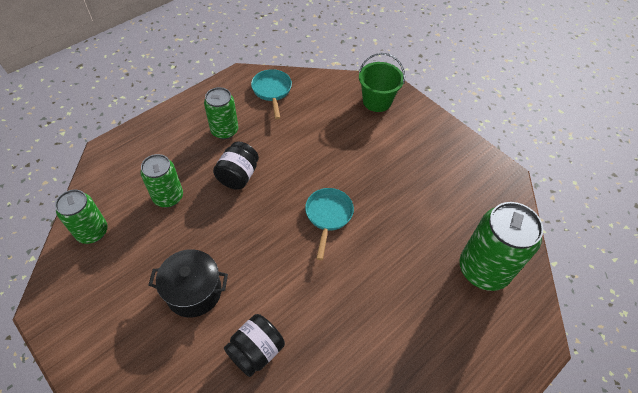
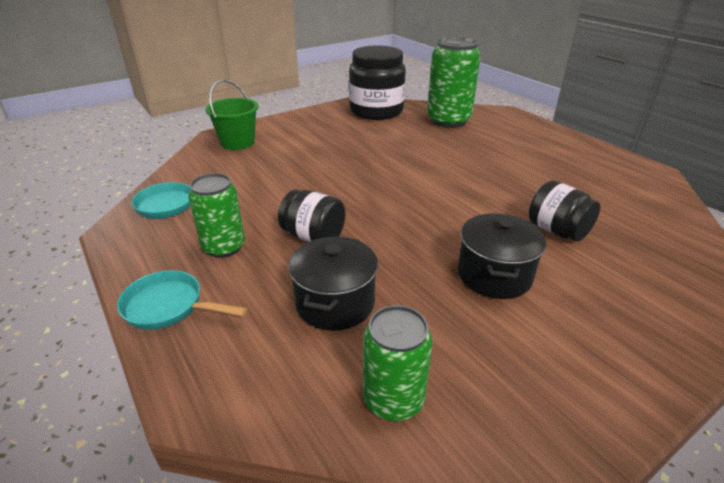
camera: 80 degrees left, 20 degrees down
green can [140,154,183,207] -> black pot [288,236,378,331]
turquoise pan [305,188,354,260] -> turquoise pan moved to [117,270,247,330]
none -> black jar [349,45,406,120]

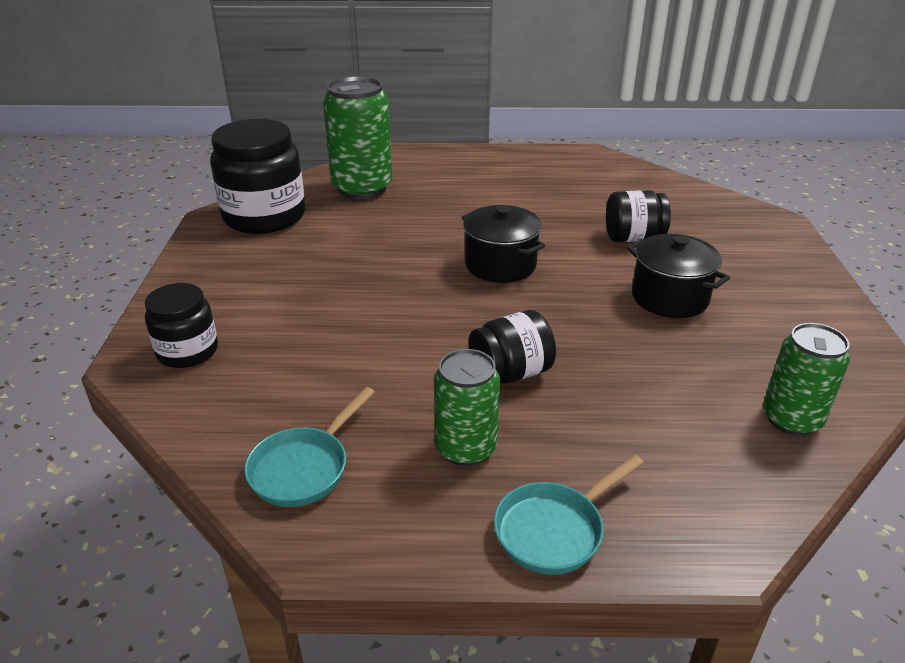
camera: 55 degrees left, 0 degrees up
green bucket [205,79,258,150] -> black jar [145,283,218,368]
black pot [288,236,378,331] -> black pot moved to [462,205,545,283]

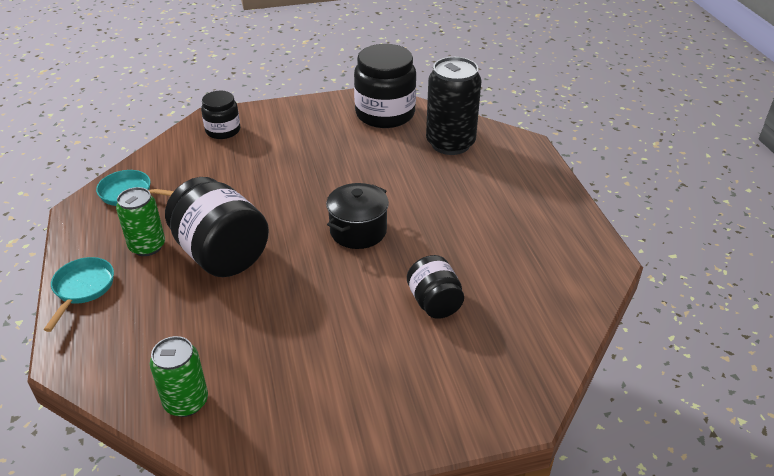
camera: 75 degrees right, 5 degrees up
green can [323,76,392,199] -> black can [426,57,482,155]
black jar [469,310,556,384] -> black jar [165,177,269,277], size x1.77
turquoise pan [494,455,644,575] -> turquoise pan turned 60 degrees clockwise [44,257,114,332]
black pot [627,234,730,318] -> none

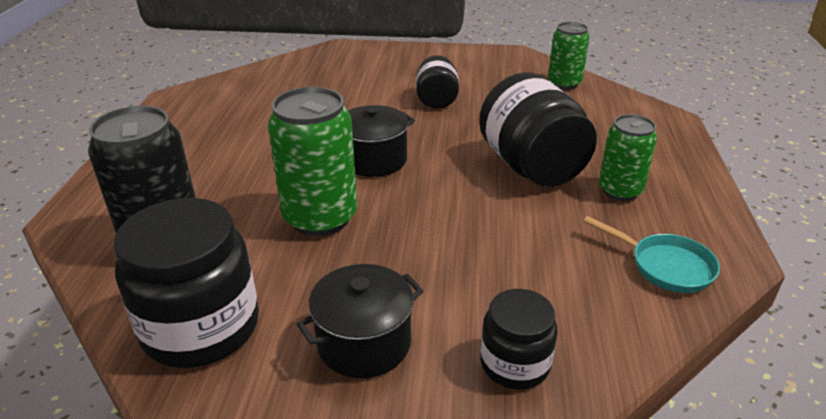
camera: 160 degrees left, 5 degrees down
turquoise pan [44,257,114,332] -> none
black jar [407,255,464,319] -> black jar moved to [416,55,459,109]
none -> green can [268,87,357,236]
none -> black pot [297,264,424,378]

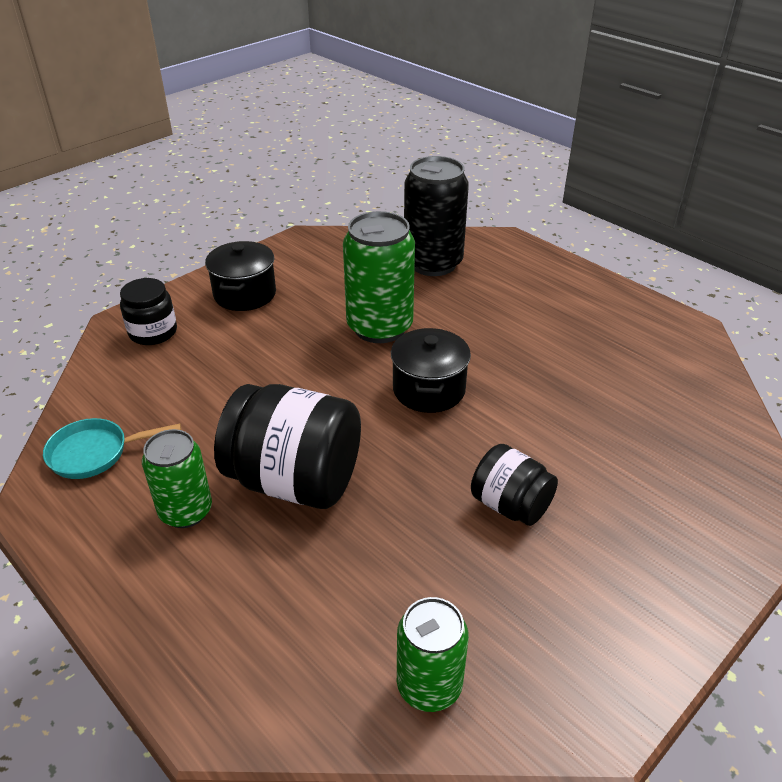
camera: 130 degrees right, 5 degrees up
black jar [114,198,259,368] -> none

